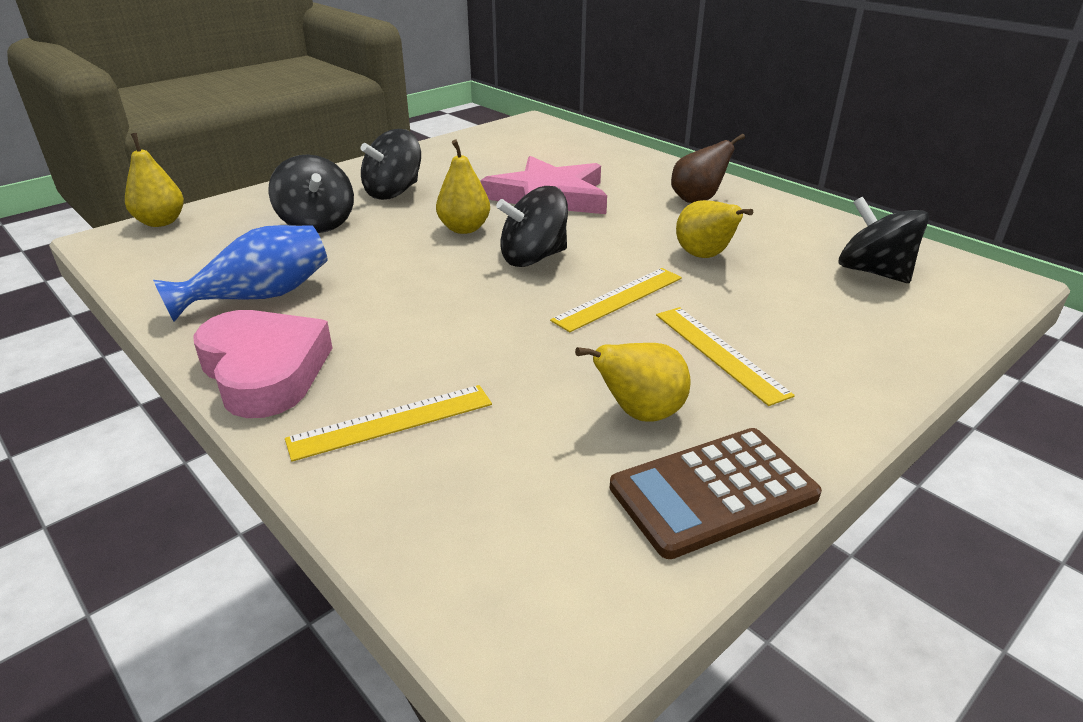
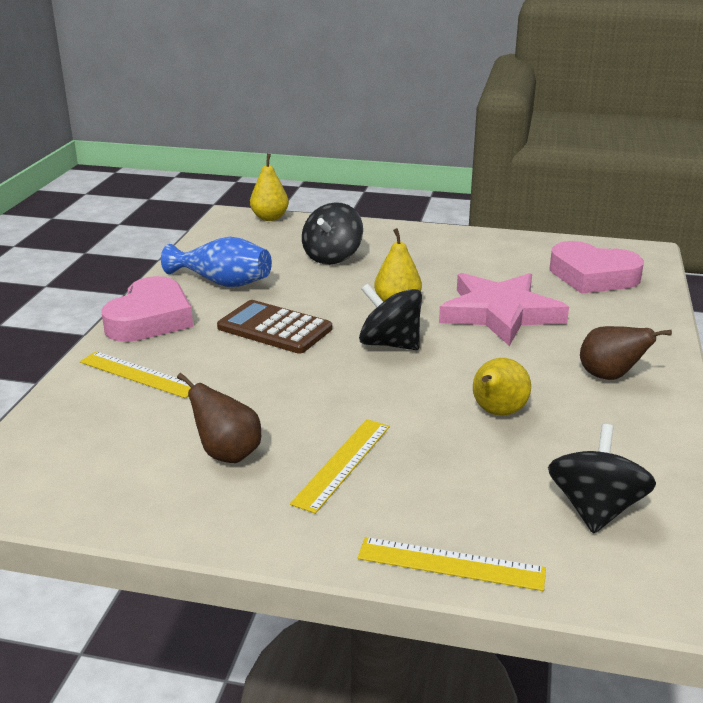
camera: 55 degrees right, 5 degrees down
black spinning top [360,129,421,200] -> none
yellow ruler [550,268,682,332] -> yellow ruler moved to [358,537,546,591]
yellow pear [575,343,691,422] -> brown pear [177,373,261,463]
brown calculator [610,428,822,559] -> brown calculator moved to [217,300,332,353]
none -> pink heart [549,241,644,294]

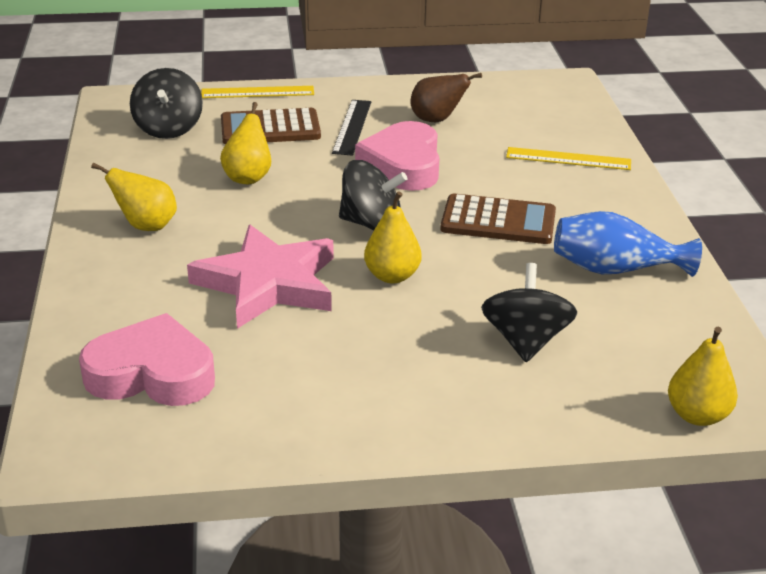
camera: 160 degrees right, 5 degrees up
pink heart [101,276,193,342] -> pink heart moved to [355,121,439,191]
yellow ruler [290,419,390,514] -> black ruler [332,100,371,156]
brown pear [580,326,672,380] -> yellow pear [91,163,177,231]
none -> brown calculator [221,108,321,144]

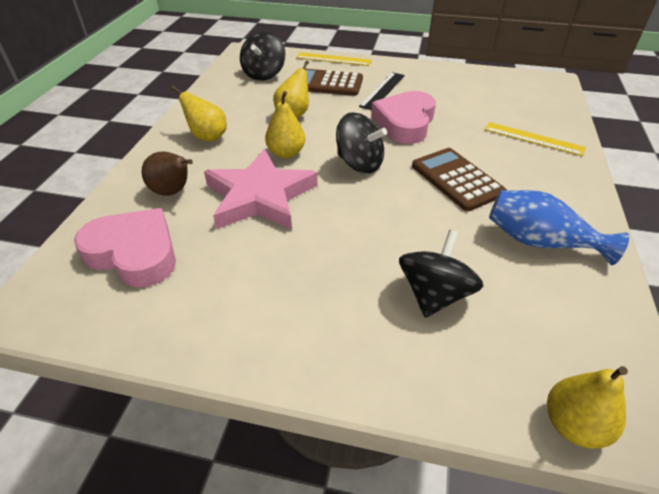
camera: 20 degrees right, 10 degrees up
yellow pear [364,192,422,284] -> yellow pear moved to [265,91,305,158]
brown pear [411,73,482,122] -> brown pear moved to [142,152,193,196]
brown calculator [440,194,556,244] -> brown calculator turned 150 degrees counterclockwise [412,148,507,211]

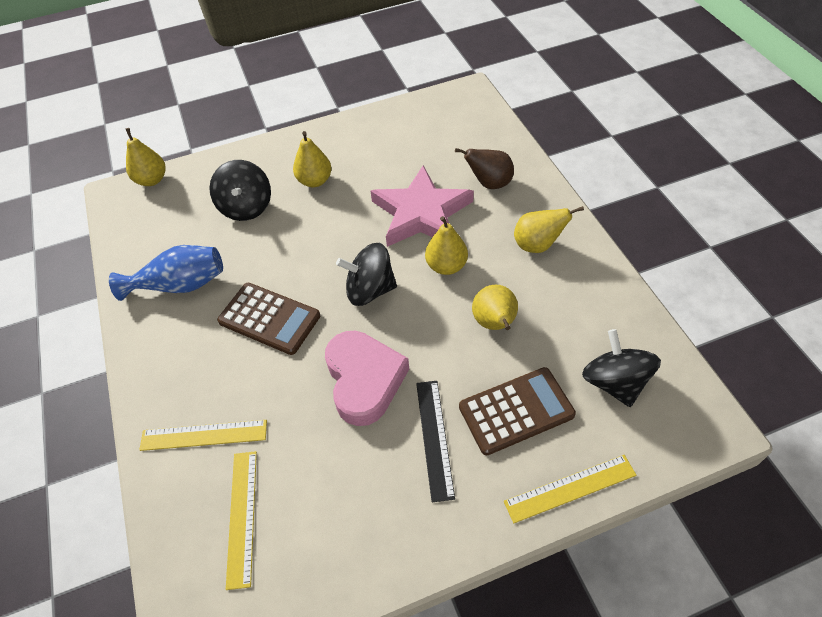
camera: 150 degrees right, 10 degrees up
pink heart [74,208,176,288] -> none
none -> yellow ruler [226,451,257,590]
none -> yellow pear [293,131,331,187]

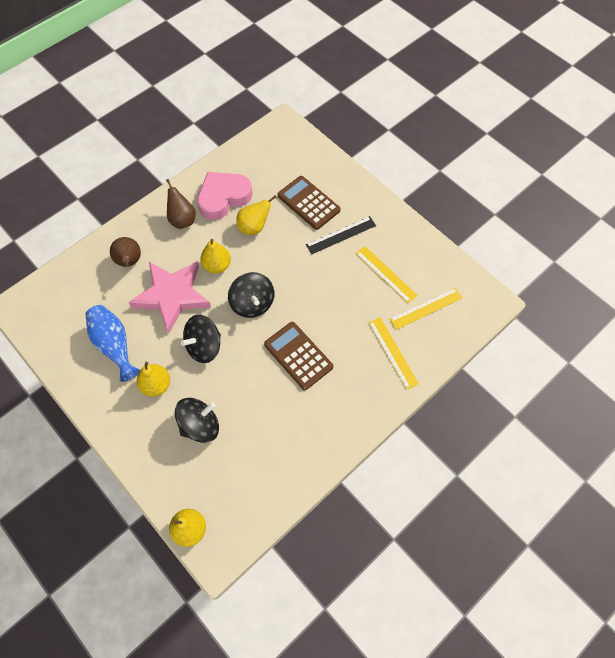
camera: 115 degrees left, 10 degrees up
blue vase [109,245,223,301] -> blue vase moved to [85,305,140,382]
brown calculator [217,283,320,355] -> brown calculator turned 45 degrees counterclockwise [264,322,333,390]
pink heart [325,331,409,426] -> pink heart moved to [197,172,253,220]
yellow ruler [504,455,636,523] -> yellow ruler moved to [356,246,418,303]
yellow pear [514,206,584,253] -> brown pear [166,179,196,229]
black spinning top [582,329,661,407] -> black spinning top moved to [181,315,221,363]

